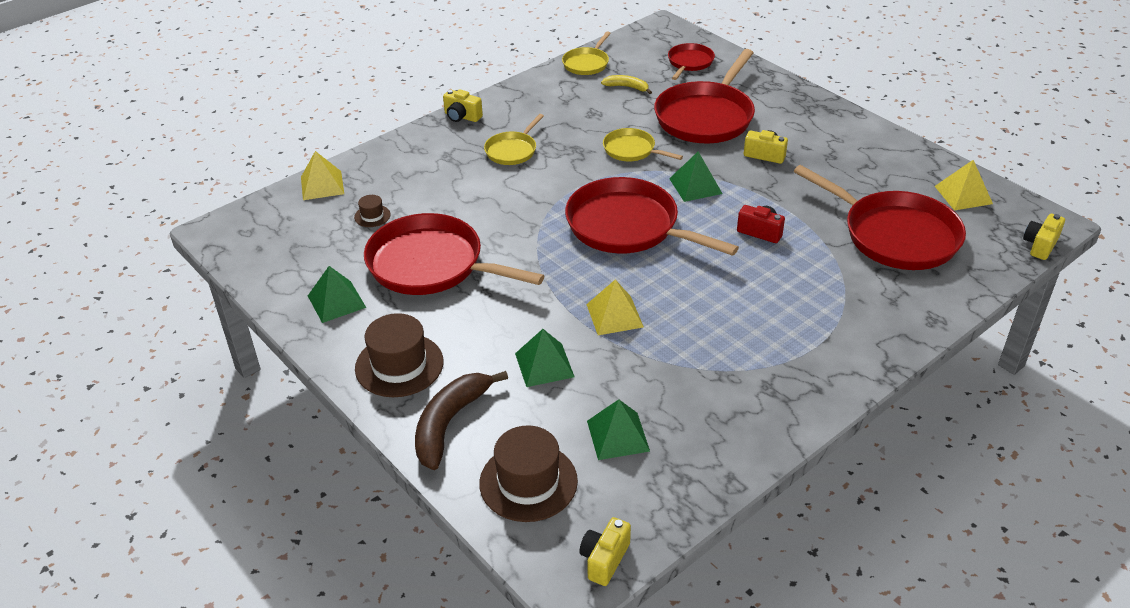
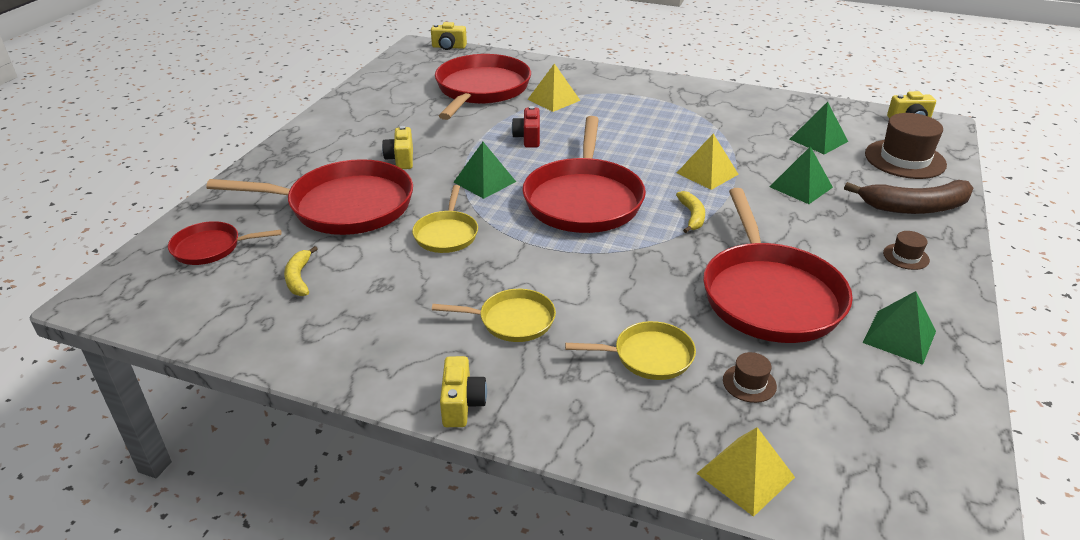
camera: 120 degrees left, 5 degrees down
brown hat [355,313,443,397] -> brown hat [883,231,930,270], size x0.48
yellow pan [562,31,611,75] -> yellow pan moved to [565,321,696,380]
yellow pyramid [935,160,993,211] -> yellow pyramid moved to [528,63,581,112]
none -> yellow banana [676,191,705,233]

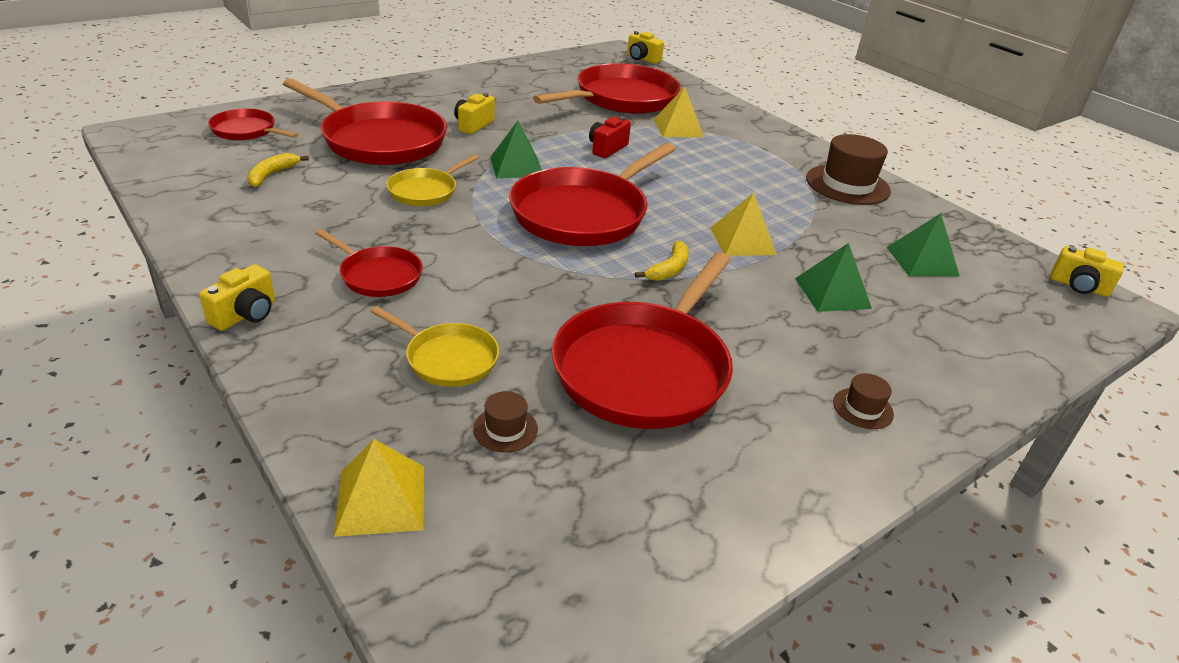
camera: 30 degrees right, 0 degrees up
yellow pan [432,289,556,342] -> red pan [315,229,423,297]
brown banana [844,180,973,214] -> none
green pyramid [862,291,936,365] -> none
brown hat [865,113,947,179] -> brown hat moved to [806,134,891,205]

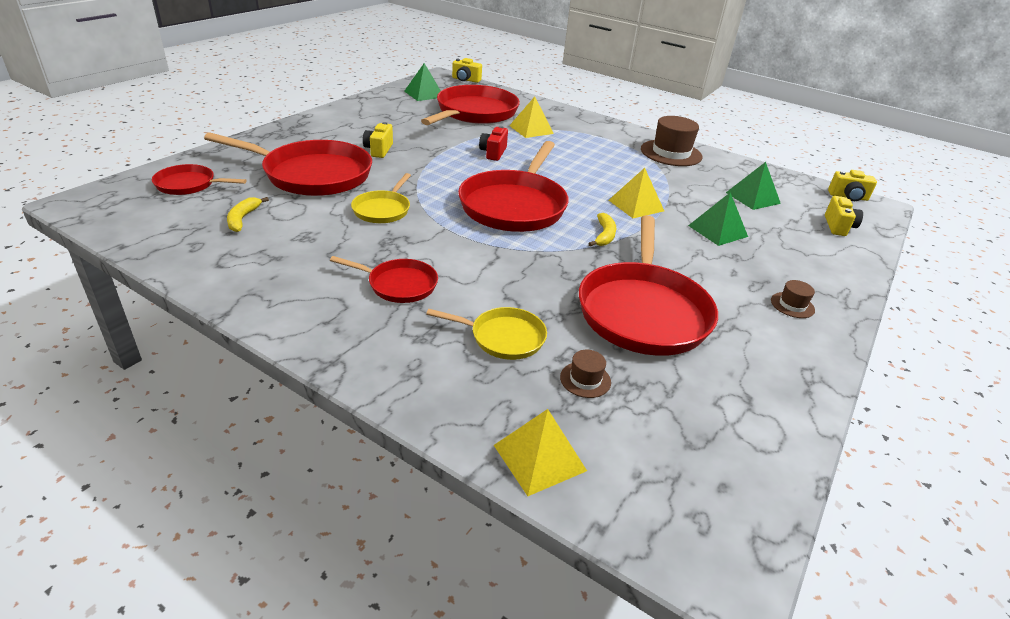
camera: 20 degrees left, 0 degrees up
yellow camera [199,264,275,331] -> yellow camera moved to [825,196,863,236]
green pyramid [490,121,542,178] -> green pyramid moved to [404,63,441,101]

